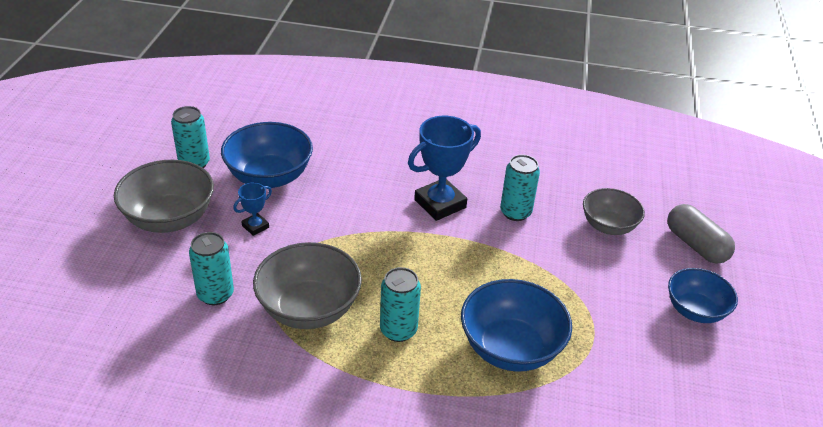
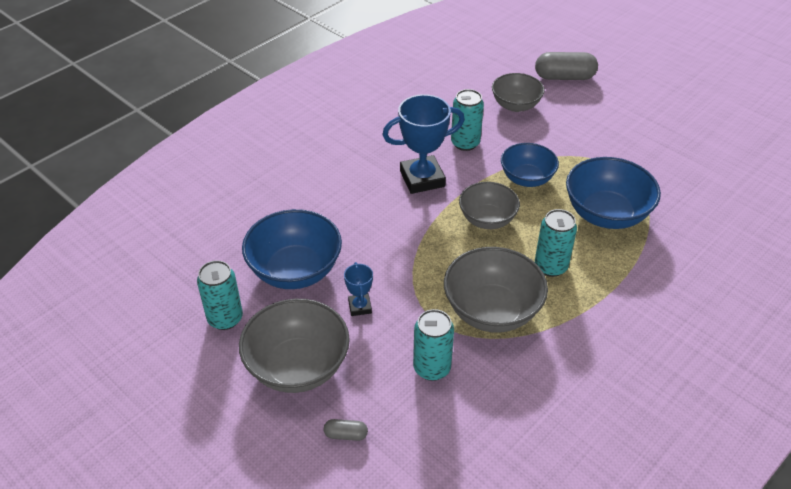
camera: 55 degrees left, 5 degrees up
blue trophy [408,116,481,221] -> blue trophy turned 75 degrees clockwise [383,94,465,194]
blue bowl [668,268,738,323] -> blue bowl moved to [501,143,559,187]
none -> grey capsule [324,419,368,441]
none -> grey bowl [459,182,520,229]

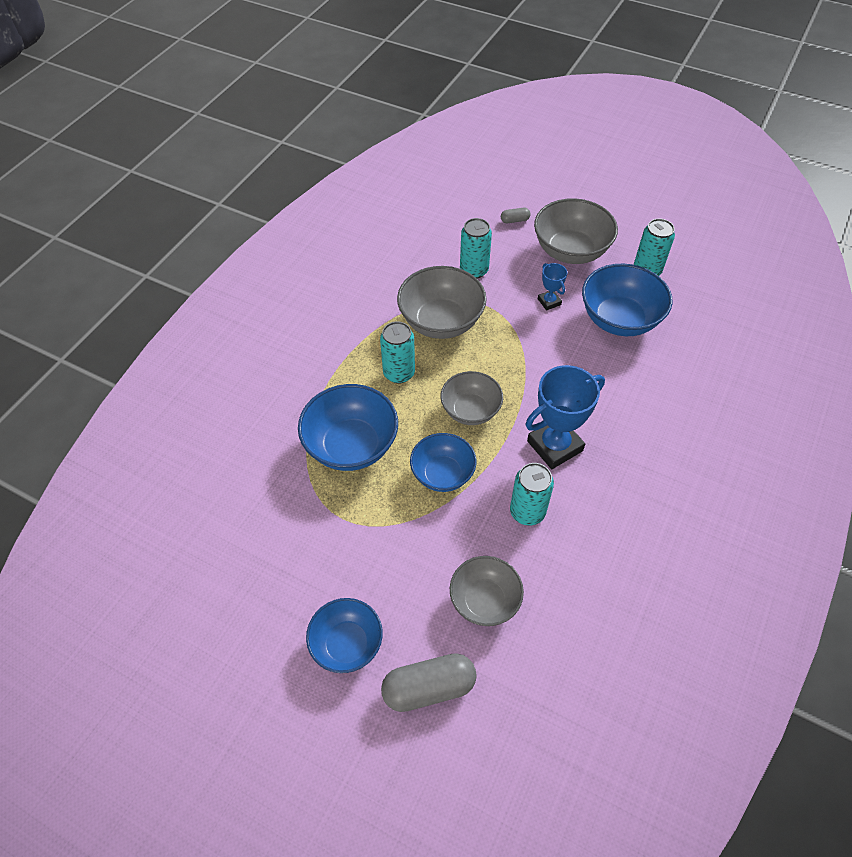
camera: 165 degrees right, 10 degrees up
none -> blue bowl [306,598,383,673]

